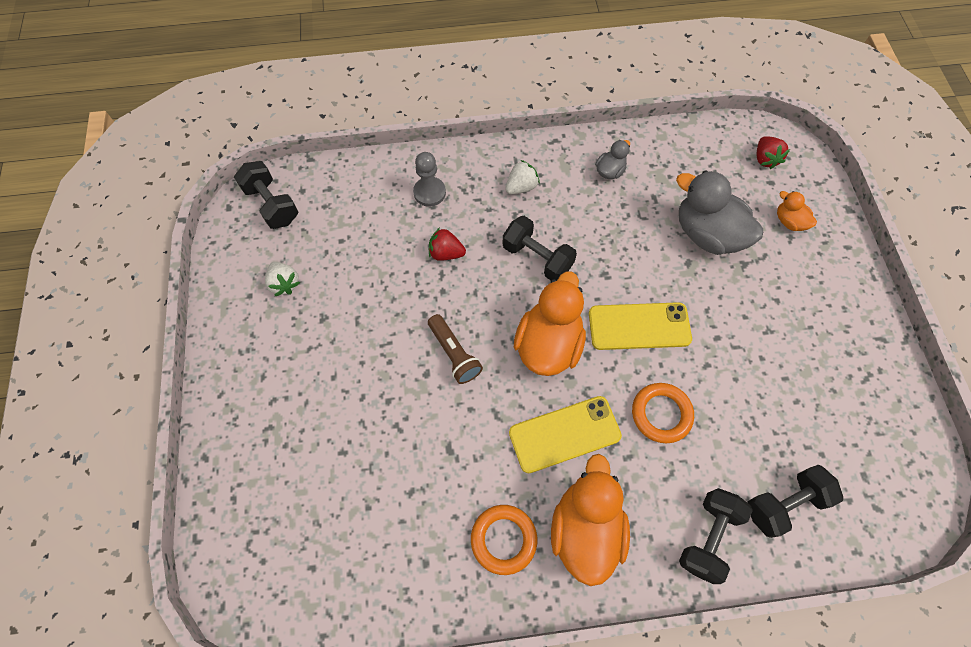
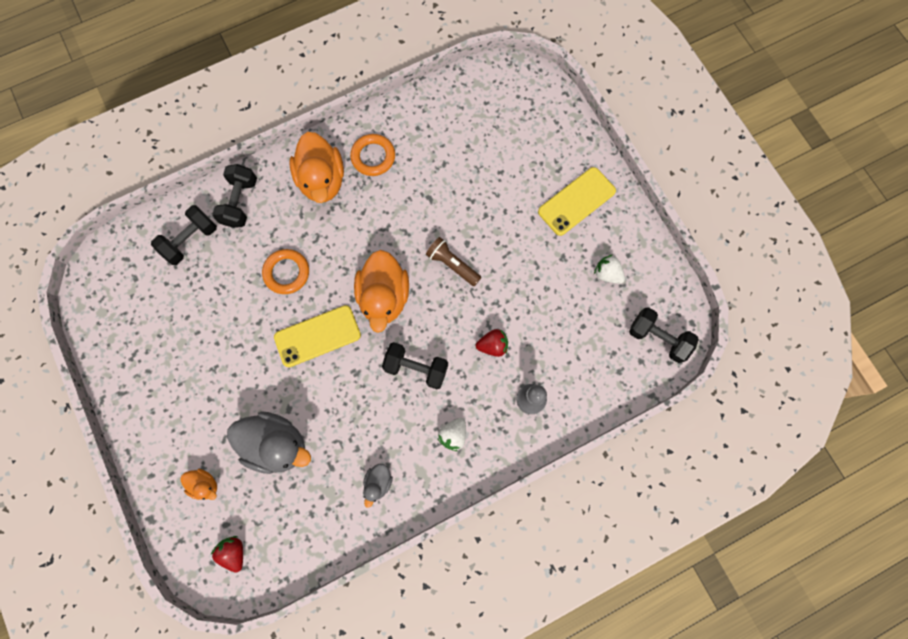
camera: 160 degrees right, 10 degrees up
yellow phone [509,396,622,473] -> yellow phone moved to [538,167,616,236]

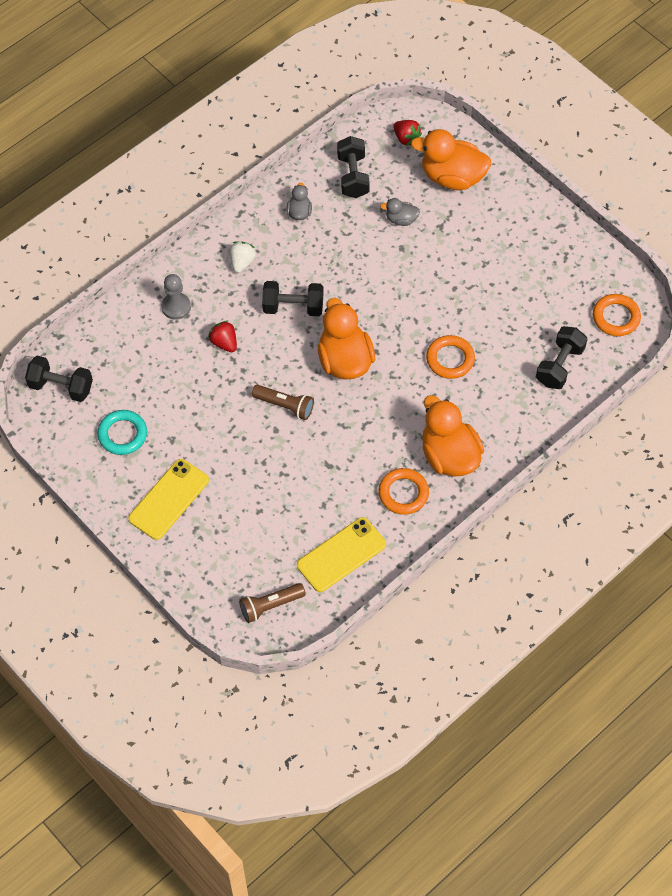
camera: 165 degrees right, 15 degrees down
orange duck [180,469,217,500] -> orange duck [411,129,491,190], size x2.07
black dumbbell [212,164,257,228] -> black dumbbell moved to [337,136,370,198]
grey duck [227,411,311,474] -> grey duck [380,198,420,226], size x0.48
yellow phone [274,305,361,367] -> yellow phone moved to [297,517,386,592]
red strawberry [476,329,508,357] -> red strawberry turned 75 degrees clockwise [208,320,237,352]
white strawberry [594,255,625,284] -> turquoise ring [97,410,147,455]
none -> brown flashlight [239,583,306,623]
none -> orange ring [593,294,641,336]

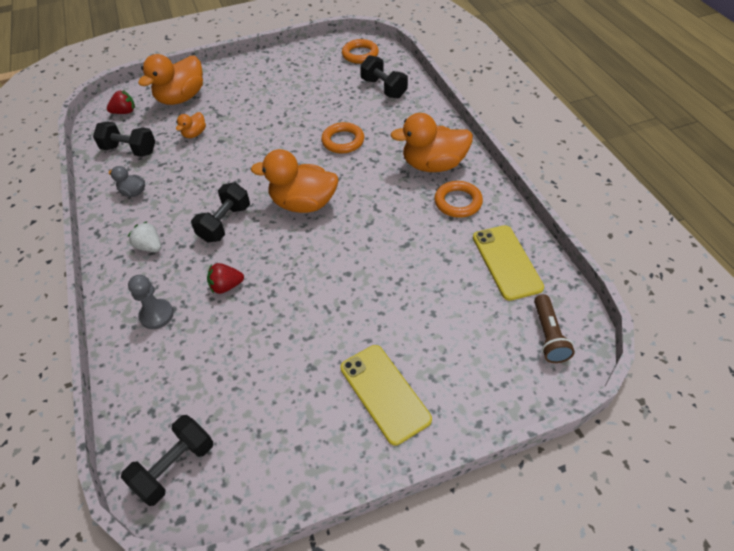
camera: 65 degrees left, 10 degrees down
turquoise ring [97,410,147,455] -> none
brown flashlight [252,385,314,420] -> none
grey duck [380,198,420,226] -> orange duck [176,112,206,138]

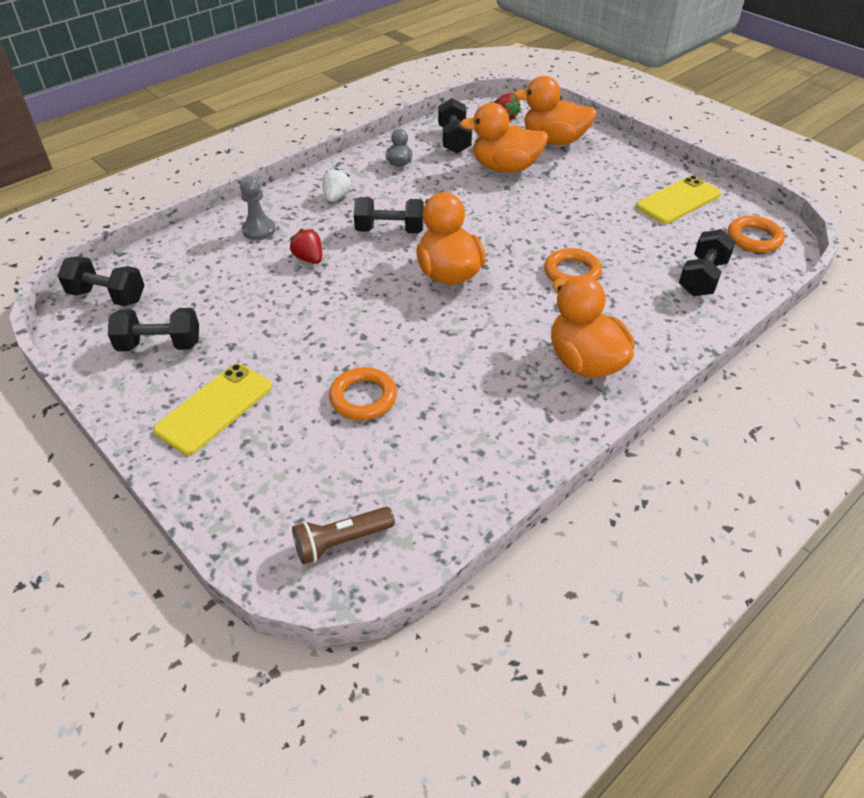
camera: 65 degrees right, 5 degrees down
orange duck [176,112,206,138] -> orange duck [460,103,548,173], size x2.07
orange ring [434,181,483,218] -> orange ring moved to [329,367,397,420]
yellow phone [473,225,544,301] -> yellow phone moved to [636,175,721,224]
none -> black dumbbell [108,308,199,351]

